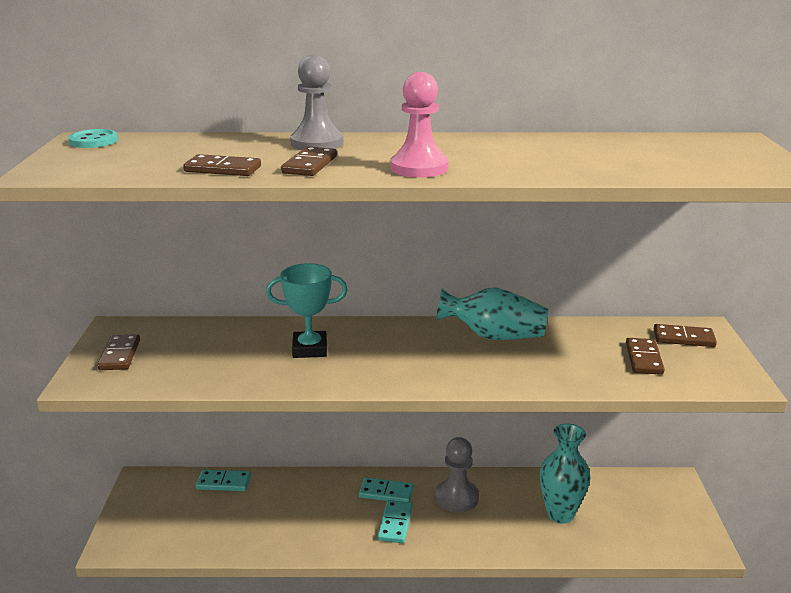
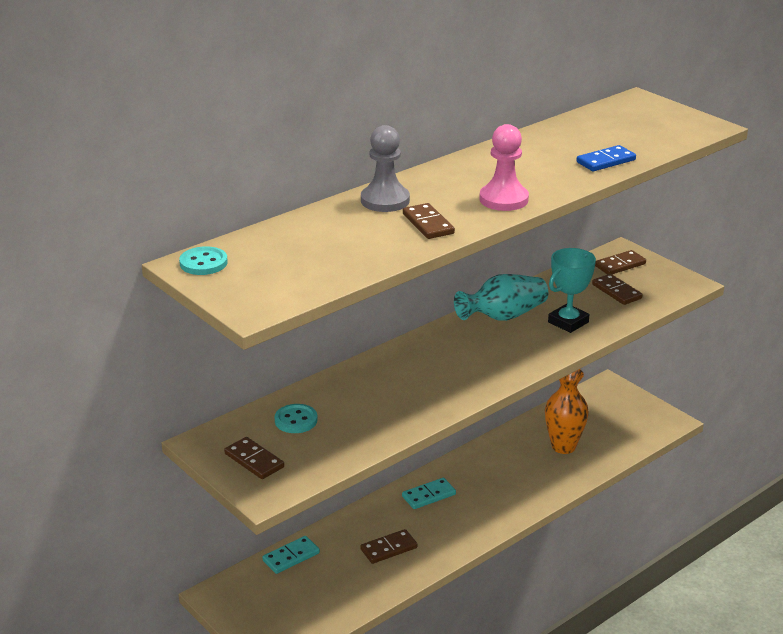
camera: 40 degrees left, 5 degrees up
brown domino [183,154,261,176] -> brown domino moved to [360,529,418,564]
turquoise trophy [266,263,347,358] -> turquoise trophy moved to [548,248,596,333]
turquoise domino [377,500,413,543] -> none
grey pawn [436,437,479,512] -> none
turquoise vase [540,423,590,524] -> orange vase [545,369,589,454]
none -> turquoise button [275,404,318,433]
none -> blue domino [576,145,636,171]

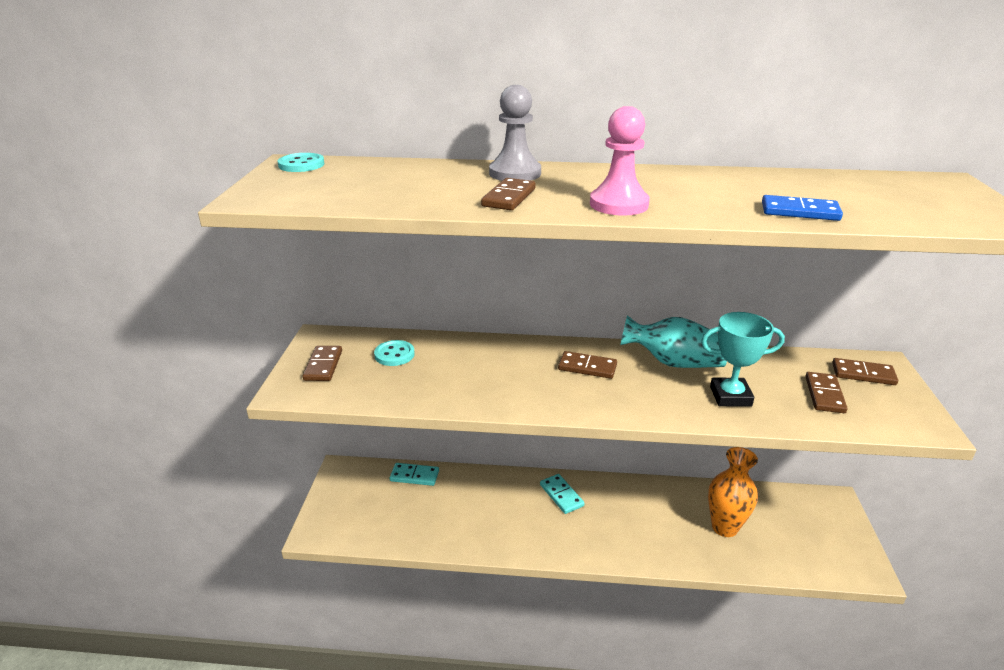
camera: 45 degrees right, 0 degrees up
brown domino [360,529,418,564] -> brown domino moved to [558,351,617,379]
turquoise domino [402,478,456,509] -> turquoise domino turned 45 degrees clockwise [540,474,585,514]

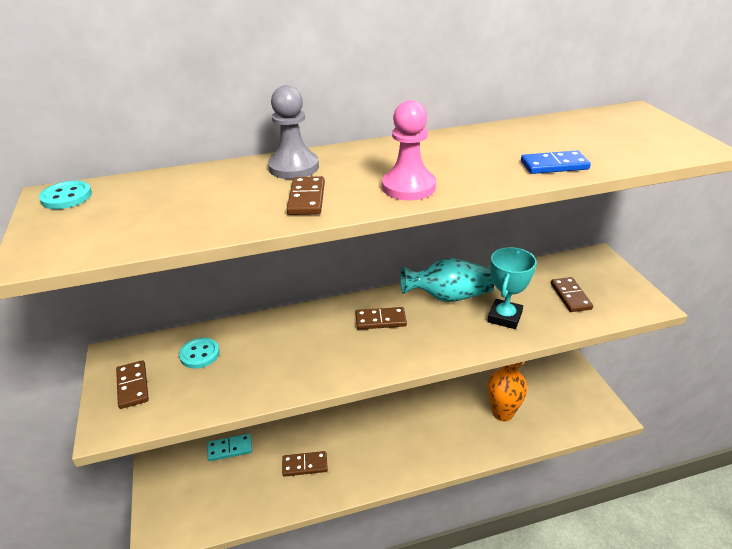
camera: 20 degrees left, 5 degrees up
turquoise domino [540,474,585,514] -> none
turquoise trophy [701,312,785,407] -> turquoise trophy turned 45 degrees counterclockwise [488,247,537,329]
brown domino [832,358,898,385] -> brown domino moved to [282,451,328,477]

